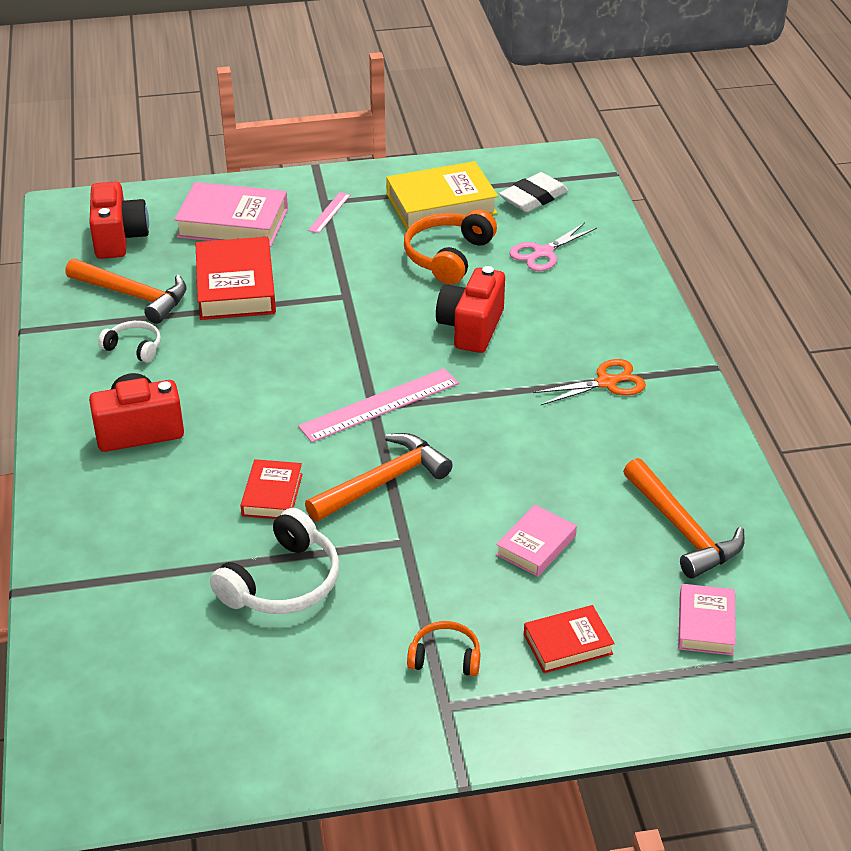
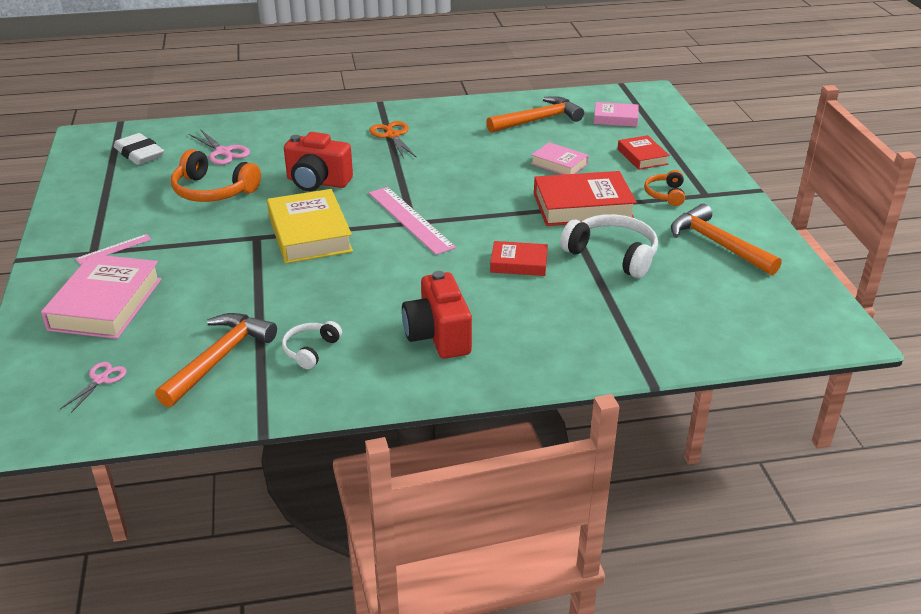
camera: 90 degrees left, 5 degrees down
red camera [89,182,149,259] -> pink scissors [60,362,127,413]
red book [195,237,276,320] -> red book moved to [534,171,637,226]
orange hammer [305,433,453,522] -> orange hammer moved to [671,204,782,275]
pink ruler [308,192,351,233] -> pink ruler turned 60 degrees counterclockwise [75,234,152,264]
yellow book [386,161,498,230] -> yellow book moved to [267,189,353,263]

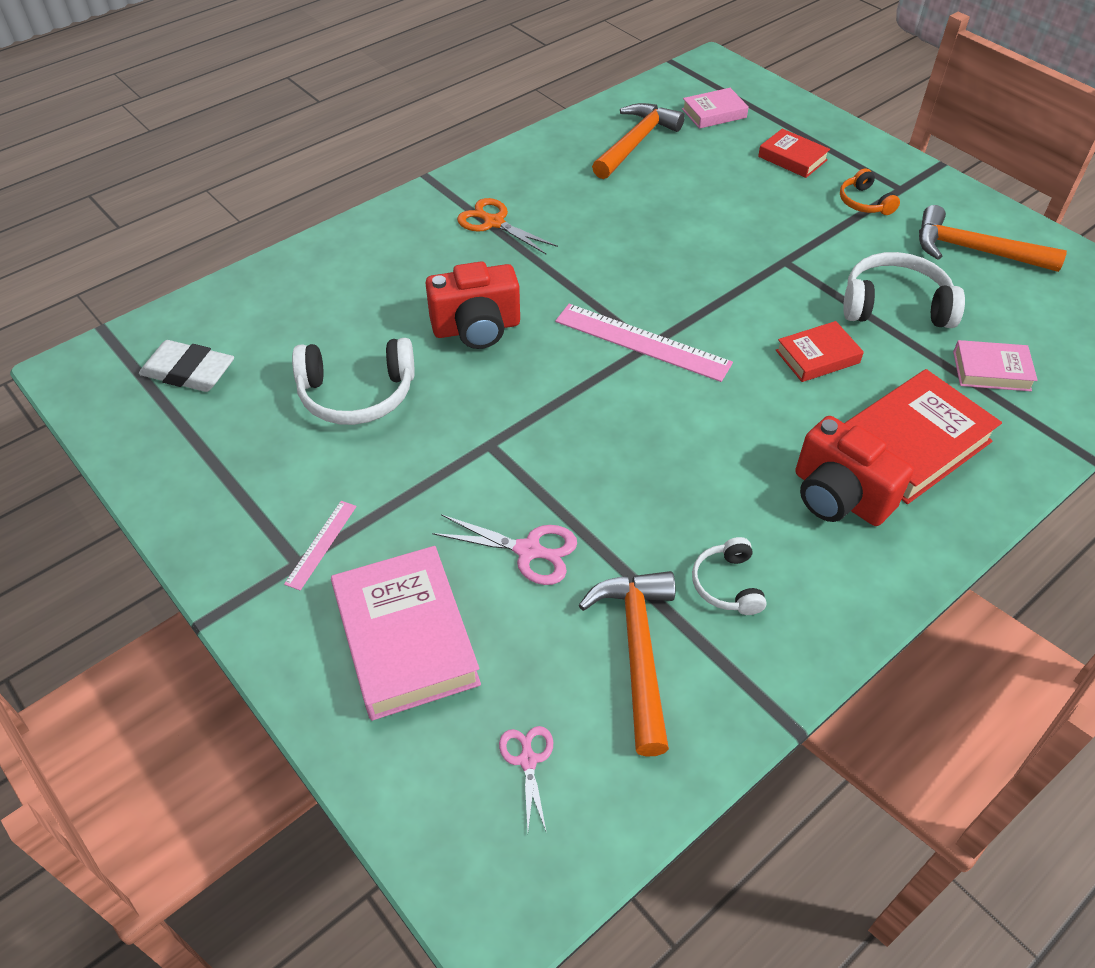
camera: 30 degrees left, 15 degrees up
orange headphones [171,149,261,202] -> white headphones [292,338,415,425]
pink scissors [189,129,250,165] -> pink scissors moved to [432,514,577,585]
yellow book [267,189,353,263] -> none
pink book [531,142,589,175] -> pink book moved to [953,340,1038,391]
red book [534,171,637,226] -> red book moved to [845,369,1002,504]

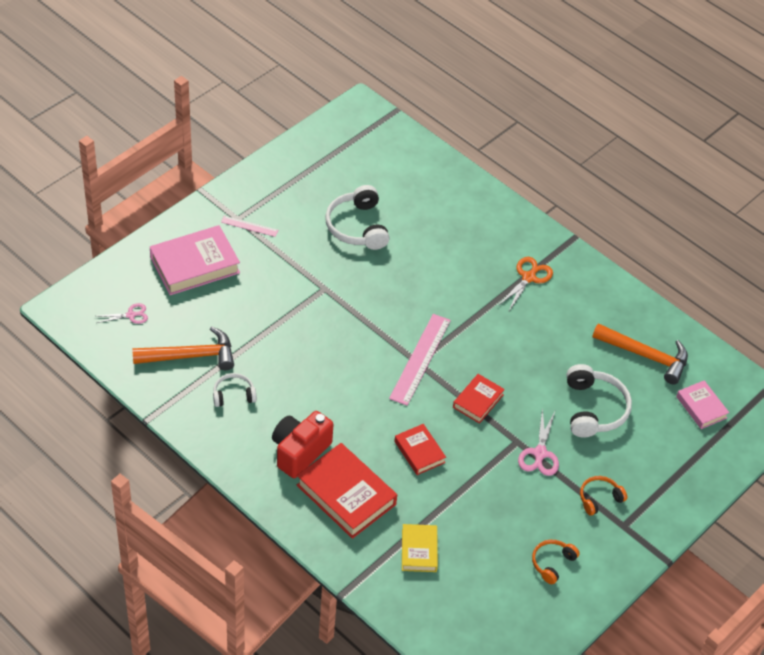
camera: 80 degrees right, 0 degrees up
white eraser [139,340,234,392] -> none
red camera [425,262,520,349] -> none
pink scissors [432,514,577,585] -> pink scissors moved to [518,408,559,476]
red book [758,129,830,178] -> red book moved to [453,374,505,424]
white headphones [843,252,965,328] -> white headphones moved to [567,364,632,437]
orange hammer [919,205,1067,272] -> orange headphones [532,540,580,584]
pink book [953,340,1038,391] -> yellow book [402,524,438,572]

